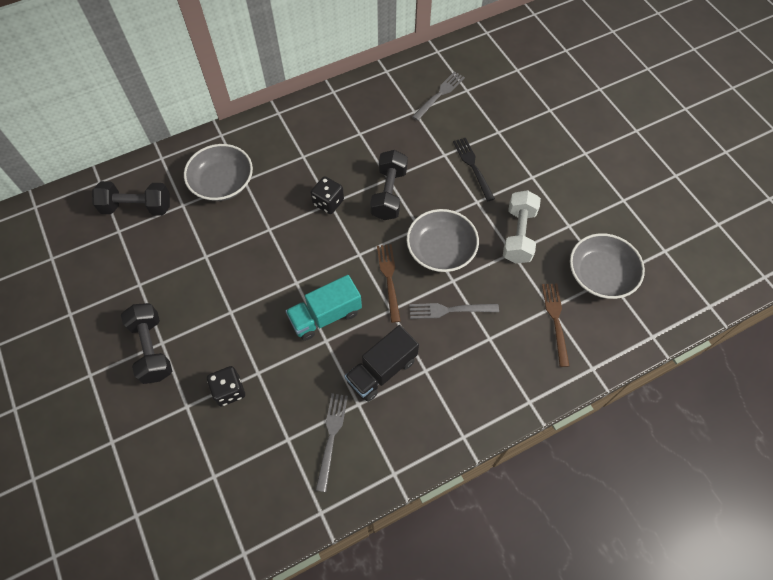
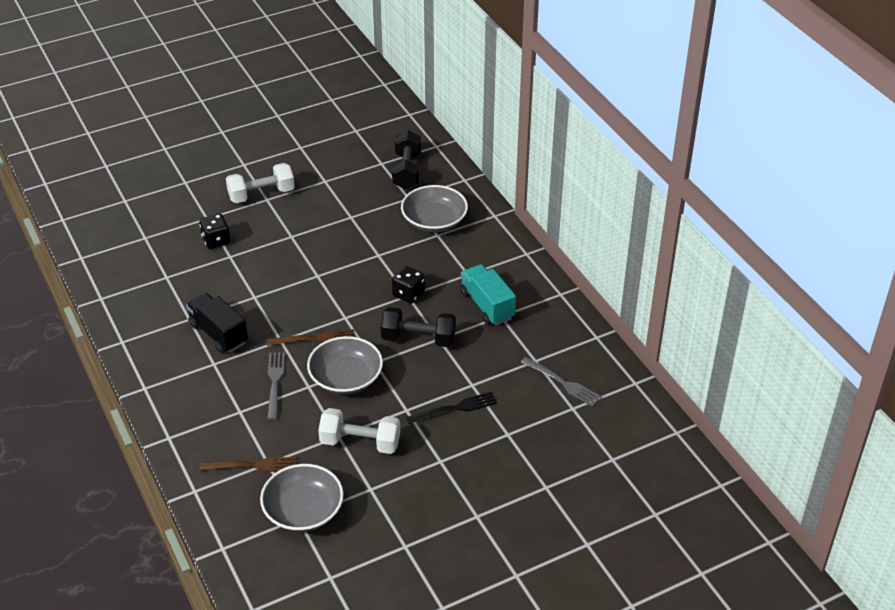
camera: 90 degrees right, 20 degrees down
black dumbbell [121,303,172,384] -> white dumbbell [226,163,295,203]
turquoise truck [286,275,362,341] -> turquoise truck moved to [460,264,516,325]
grey fork [316,393,348,492] -> none

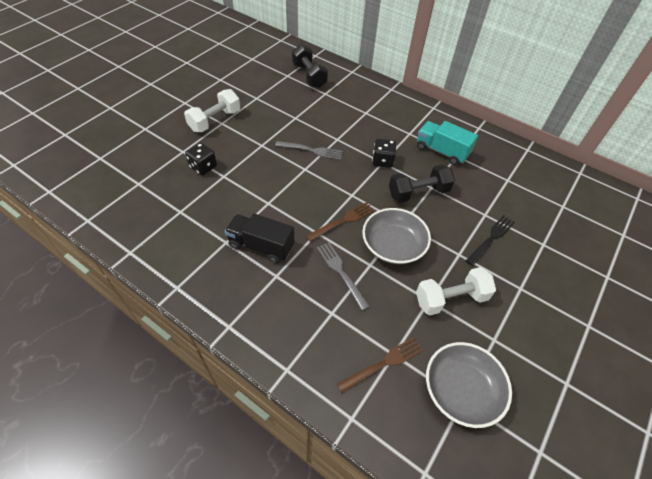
camera: 30 degrees left, 10 degrees up
grey bowl [401,185,468,232] -> none
grey fork [521,357,602,407] -> grey fork moved to [275,141,343,160]

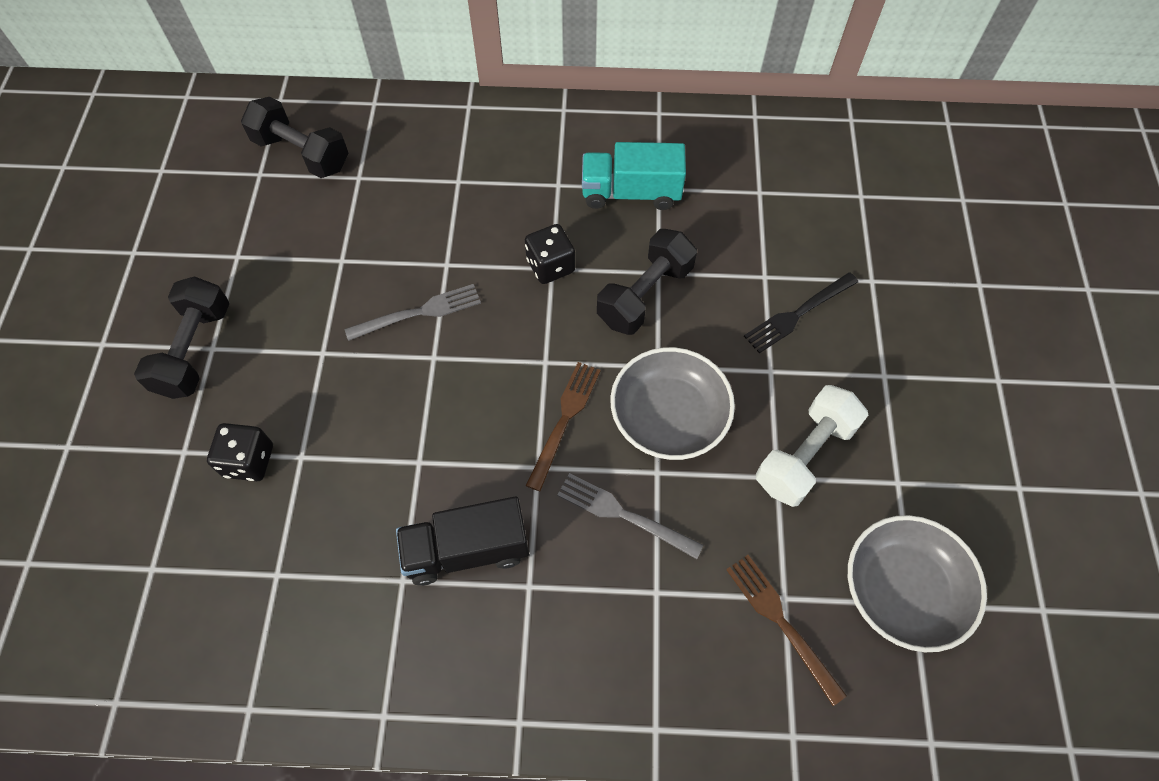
camera: 30 degrees left, 10 degrees up
white dumbbell [184,89,240,132] -> black dumbbell [134,276,229,399]
brown fork [336,337,423,393] -> brown fork turned 60 degrees counterclockwise [726,555,847,706]
black fork [466,215,515,266] -> black fork turned 135 degrees counterclockwise [744,272,858,353]

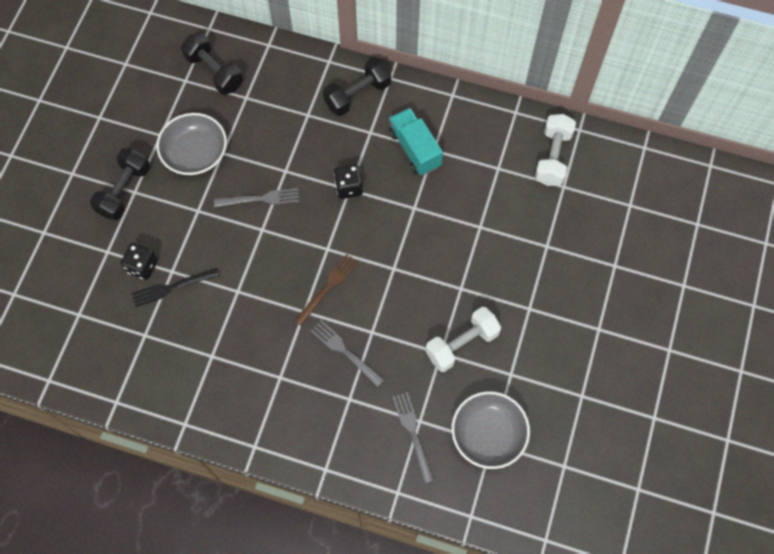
camera: 15 degrees right, 5 degrees up
black truck [396,497,529,586] -> none
turquoise truck [582,142,686,210] -> turquoise truck turned 45 degrees clockwise [389,108,443,175]
black dumbbell [597,229,697,335] -> black dumbbell moved to [323,58,391,116]
grey bowl [610,347,735,460] -> grey bowl moved to [156,113,227,175]
brown fork [726,555,847,706] -> grey fork [393,392,434,483]
black fork [744,272,858,353] -> black fork moved to [131,268,219,307]
none -> white dumbbell [535,114,576,186]

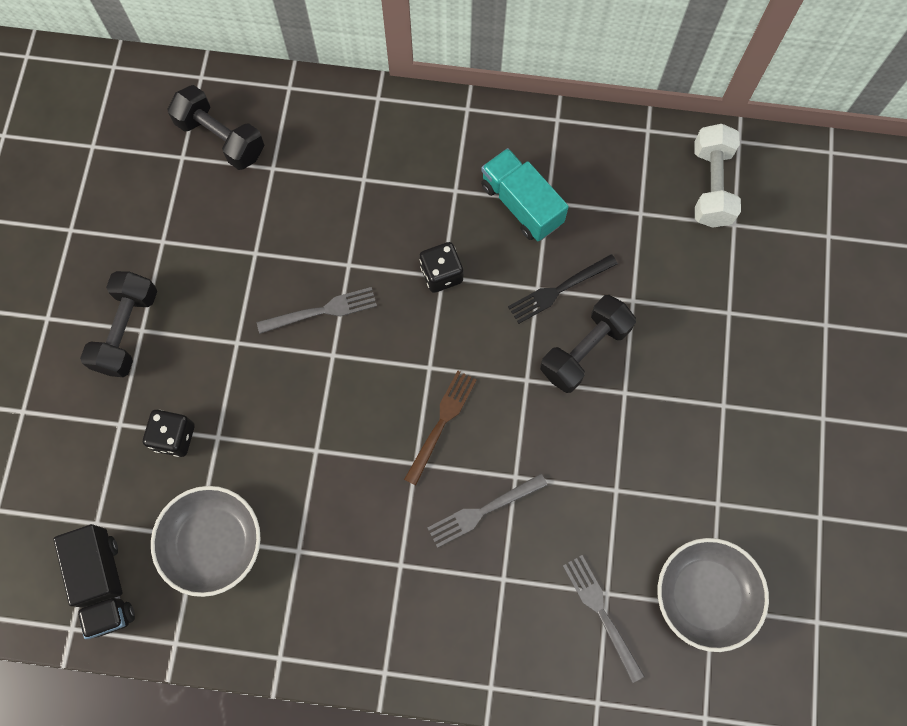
camera: 10 degrees left, 5 degrees up
black fork [131,268,219,307] -> black fork moved to [508,254,618,324]
grey bowl [156,113,227,175] -> grey bowl moved to [151,486,261,597]
grey fork [310,320,384,387] -> grey fork turned 60 degrees counterclockwise [428,474,547,548]
black dumbbell [323,58,391,116] -> black dumbbell moved to [540,295,636,393]
white dumbbell [425,307,501,372] -> none
none -> black truck [53,524,135,639]

